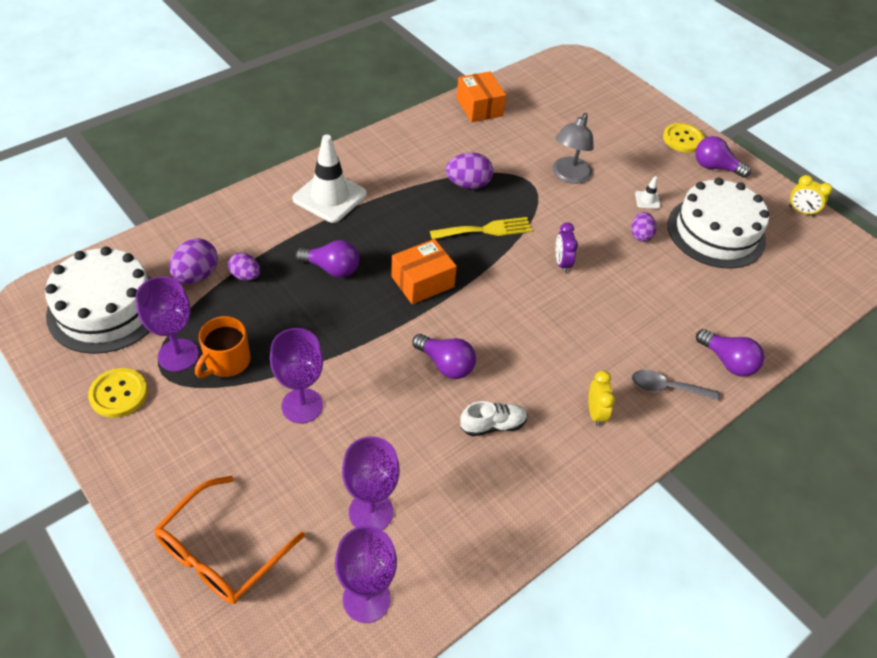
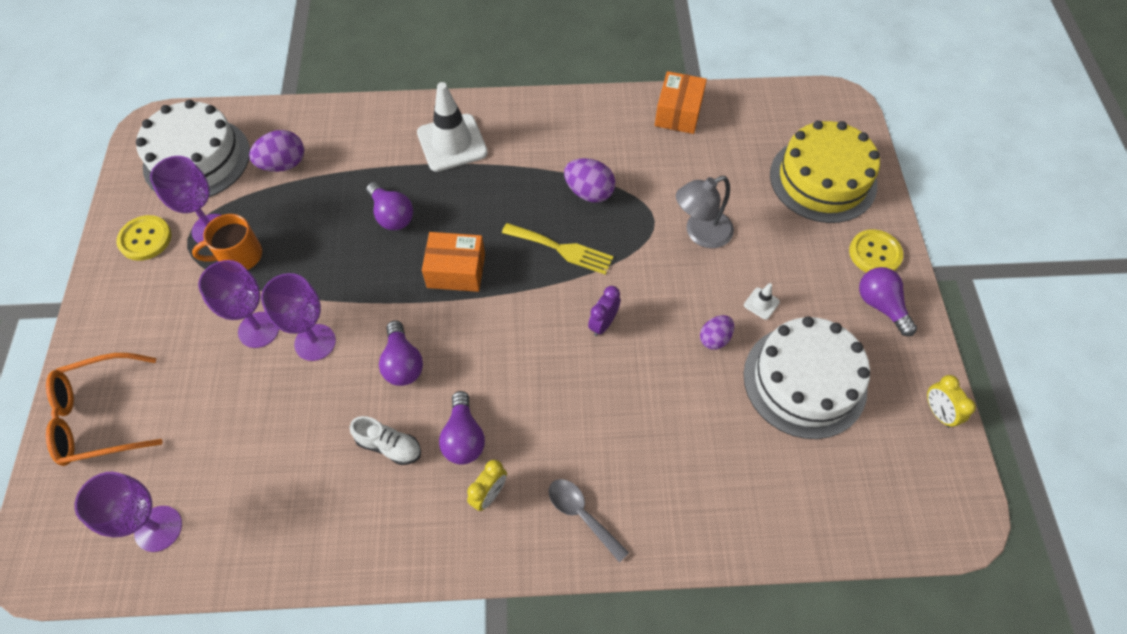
camera: 40 degrees right, 10 degrees up
purple egg [228,253,260,281] -> none
purple goblet [342,436,400,530] -> purple goblet moved to [261,273,336,361]
purple light bulb [696,329,764,377] -> purple light bulb moved to [439,391,485,465]
none -> yellow cake [770,121,880,223]

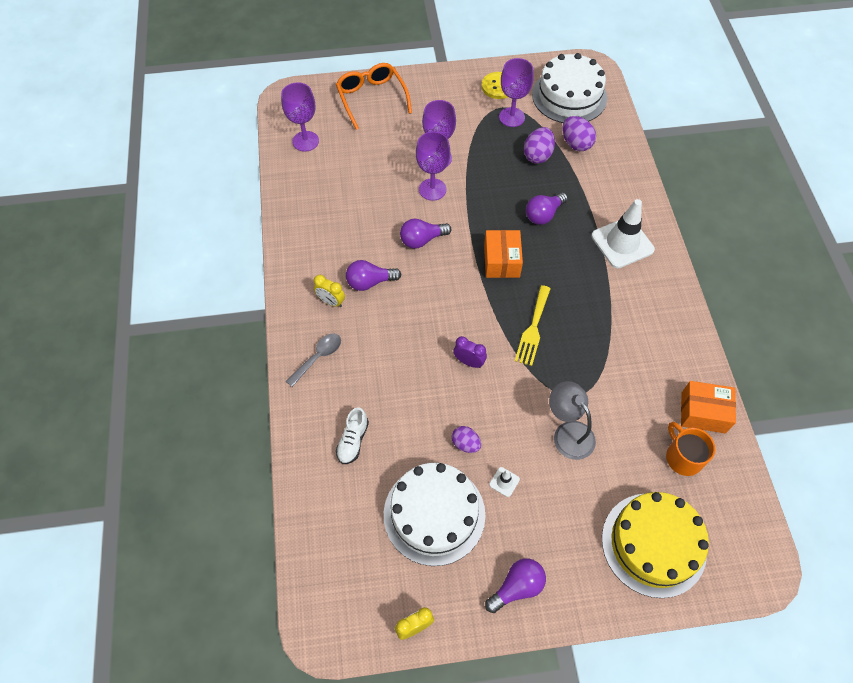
camera: 85 degrees right, 0 degrees up
orange mug [192,214,262,270] -> orange mug moved to [666,422,715,476]
white shoe [350,416,421,465] -> white shoe moved to [336,407,369,464]
purple egg [564,158,615,203] -> purple egg moved to [524,127,555,164]
yellow button [849,229,903,273] -> none

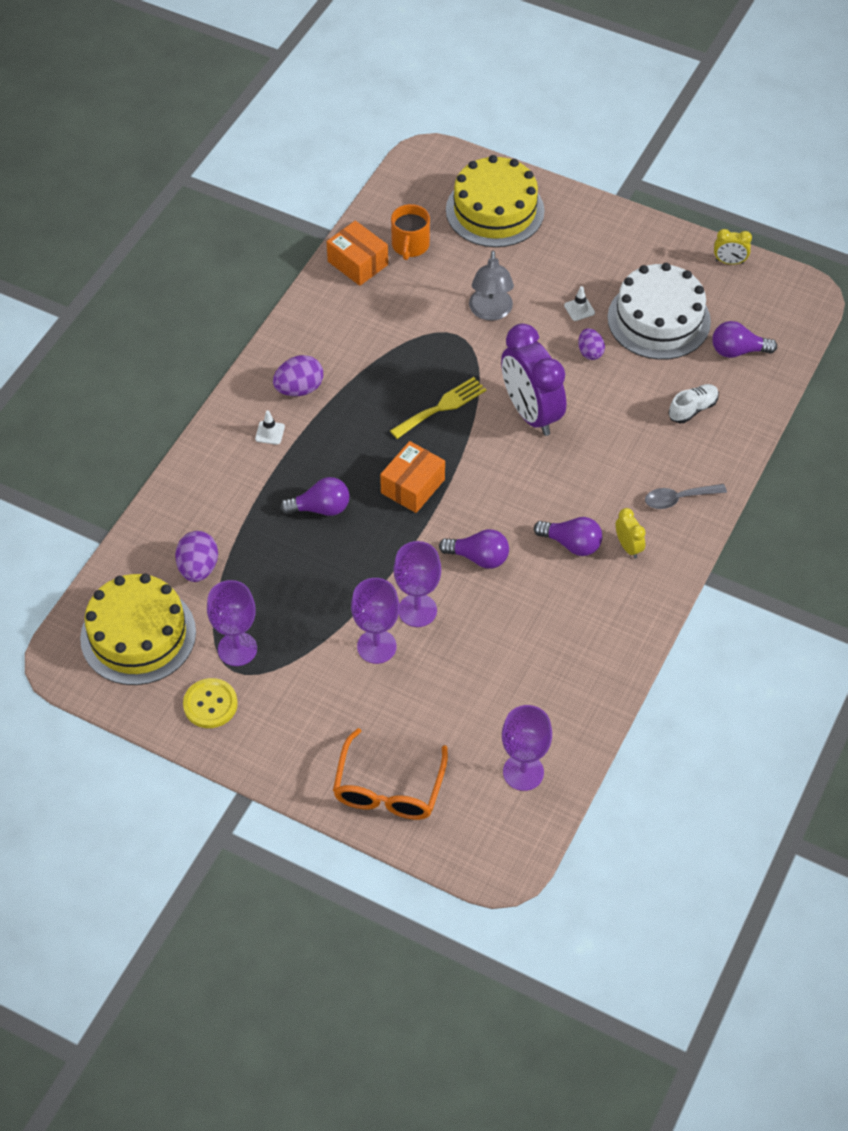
camera: 145 degrees left, 5 degrees down
purple clock [453,336,487,368] -> purple clock [501,323,566,436], size x2.25
purple light bulb [485,558,546,613] -> purple light bulb moved to [712,321,777,358]
purple egg [524,127,555,164] -> purple egg moved to [273,355,323,396]
white cake [532,53,607,123] -> yellow cake [80,574,196,685]
white traffic cone [591,199,655,268] -> white traffic cone [255,411,285,445], size x0.42

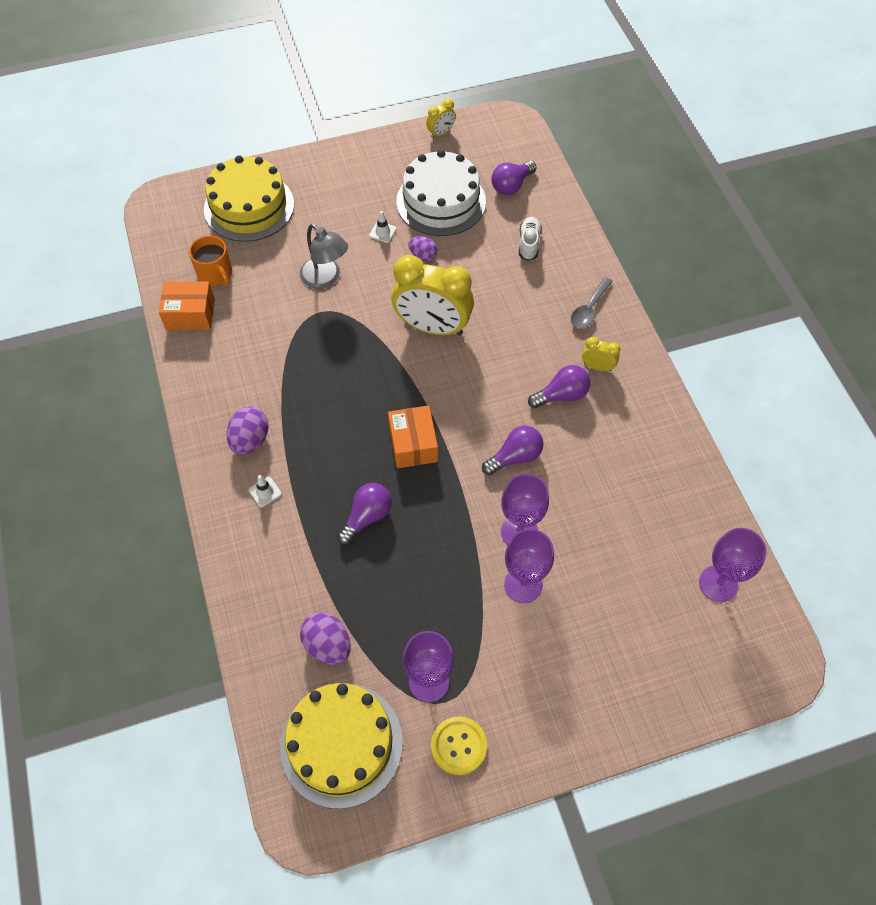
camera: 45 degrees left, 5 degrees up
orange glasses [333,728,448,820] -> none
yellow fork [390,377,487,439] -> none
purple clock [501,323,566,436] -> yellow clock [391,255,474,336]

